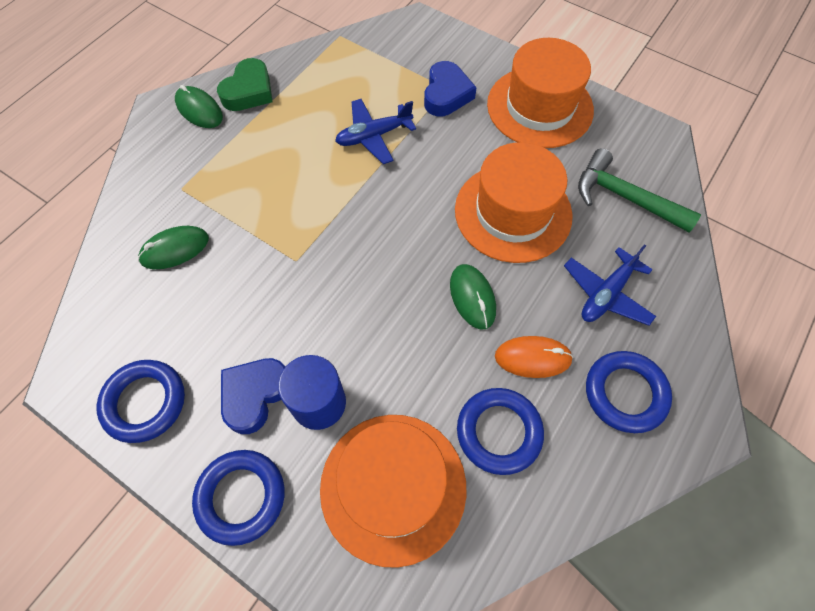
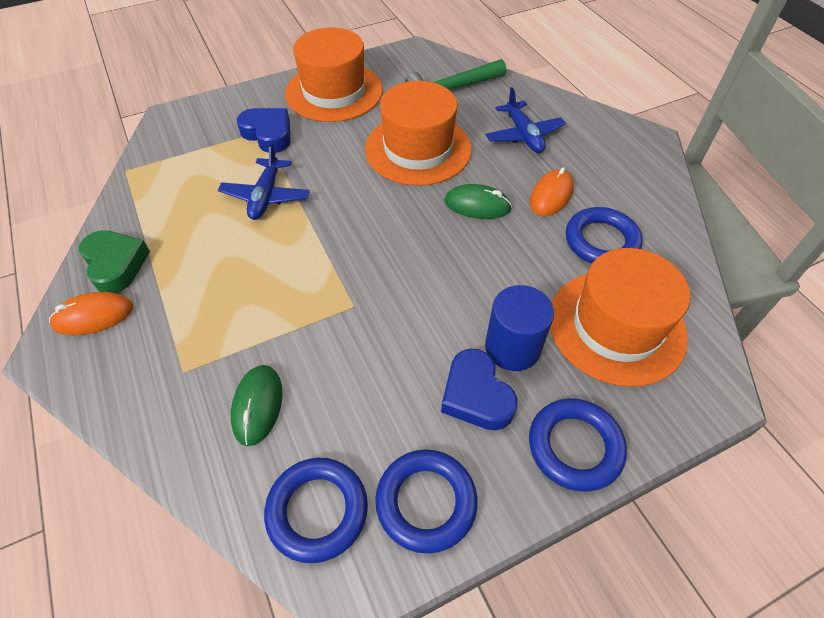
camera: 60 degrees left, 10 degrees down
green mouse [175,85,223,128] -> orange mouse [49,292,133,335]
blue ring [586,351,672,433] -> blue ring moved to [264,458,368,563]

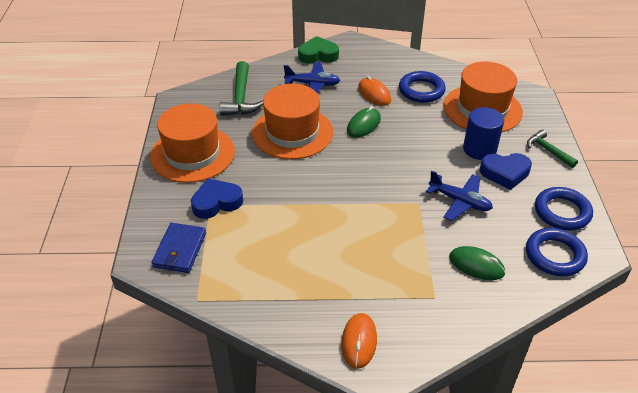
camera: 65 degrees left, 10 degrees down
green heart [79,230,150,293] -> green heart moved to [298,36,339,64]
blue plane [218,143,310,220] -> blue plane moved to [426,171,493,221]
blue ring [529,398,627,492] -> green hammer [527,129,578,168]
none -> blue wallet [151,223,206,273]

